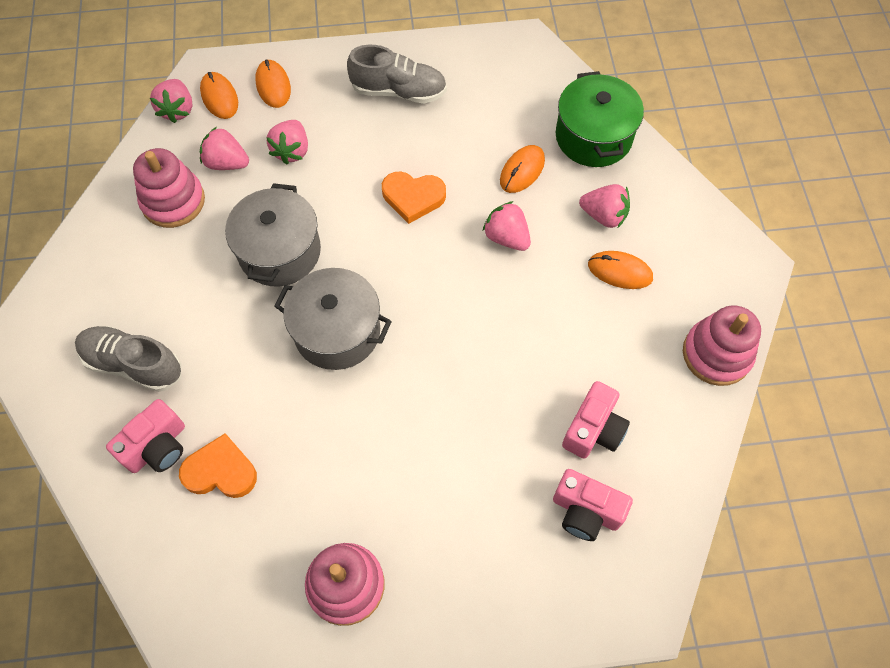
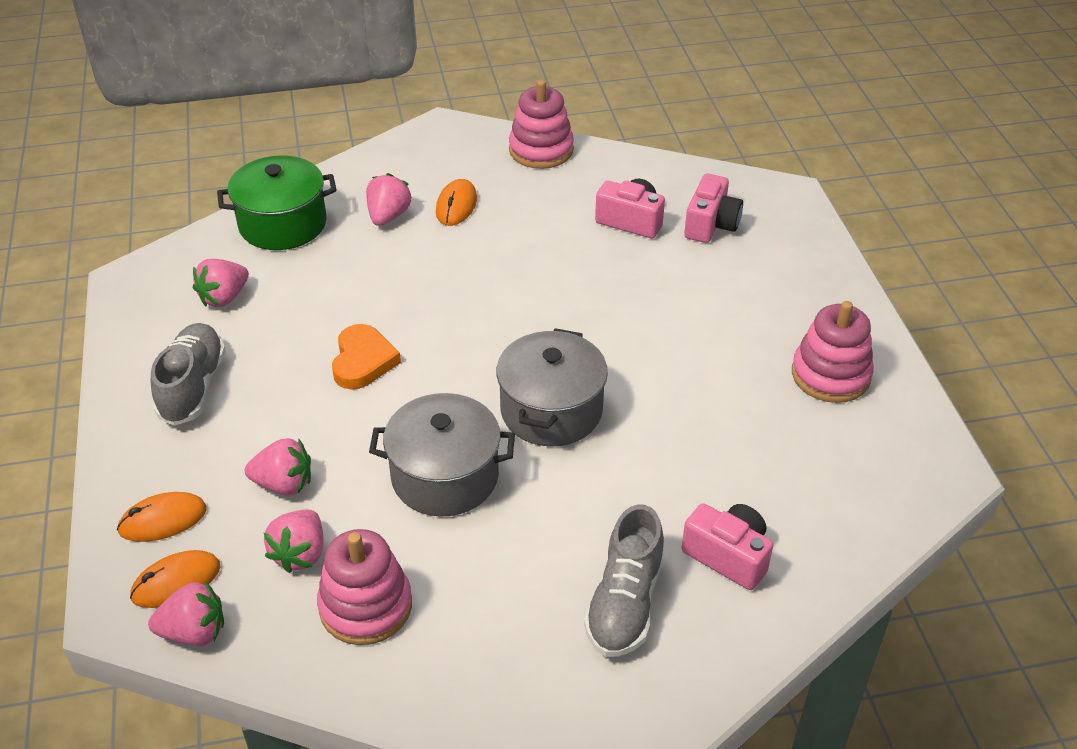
camera: 95 degrees left, 20 degrees down
orange heart [179,433,257,498] -> none
pink strawberry [483,201,531,251] -> pink strawberry moved to [193,259,249,307]
orange mouse [500,145,545,193] -> none

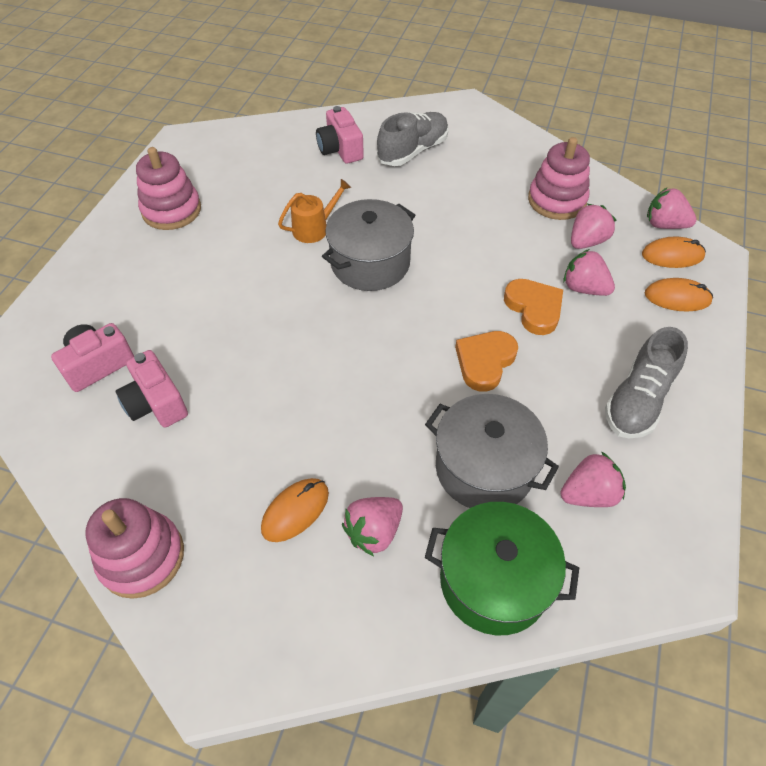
camera: 150 degrees left, 10 degrees up
grey pot [369,393,515,516] -> grey pot moved to [425,394,559,508]
none -> orange watering can [278,179,351,243]
none -> orange heart [504,279,563,335]

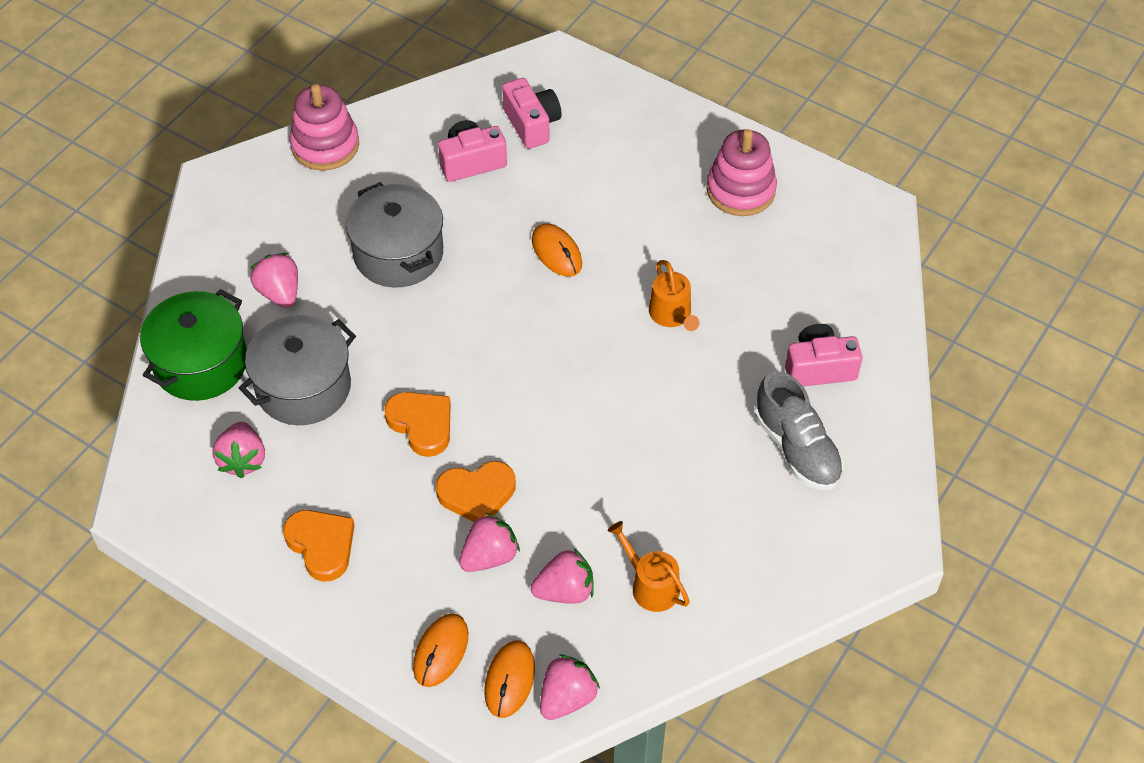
camera: 105 degrees right, 0 degrees up
orange mouse [261,478,329,542] -> orange mouse moved to [532,223,582,277]
grey pot [322,199,415,291] -> grey pot moved to [346,182,443,287]
pink stacking toy [528,137,590,220] -> orange watering can [608,521,690,612]
pink strawberry [571,204,617,249] -> pink strawberry turned 75 degrees counterclockwise [531,548,594,604]
grey shoe [605,327,688,438] -> orange heart [283,510,355,582]

